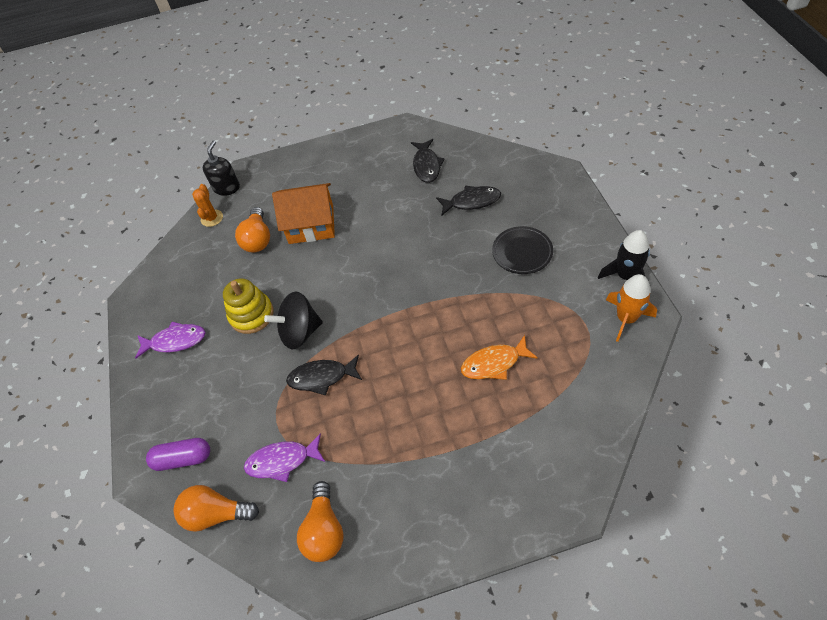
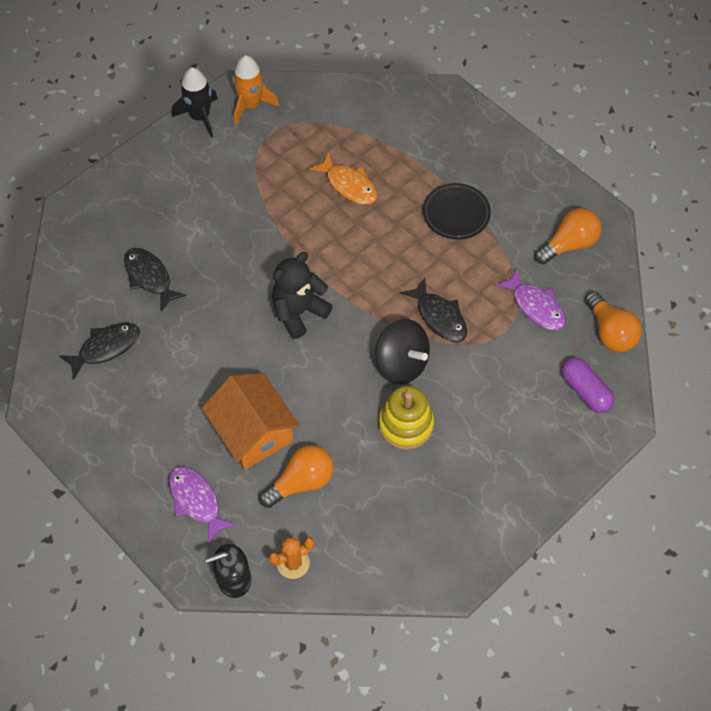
camera: 125 degrees left, 5 degrees up
purple fish [135,322,206,359] -> purple fish moved to [169,466,236,544]
black plate [492,226,553,274] -> black plate moved to [423,183,491,240]
none -> black teddy bear [272,252,333,339]

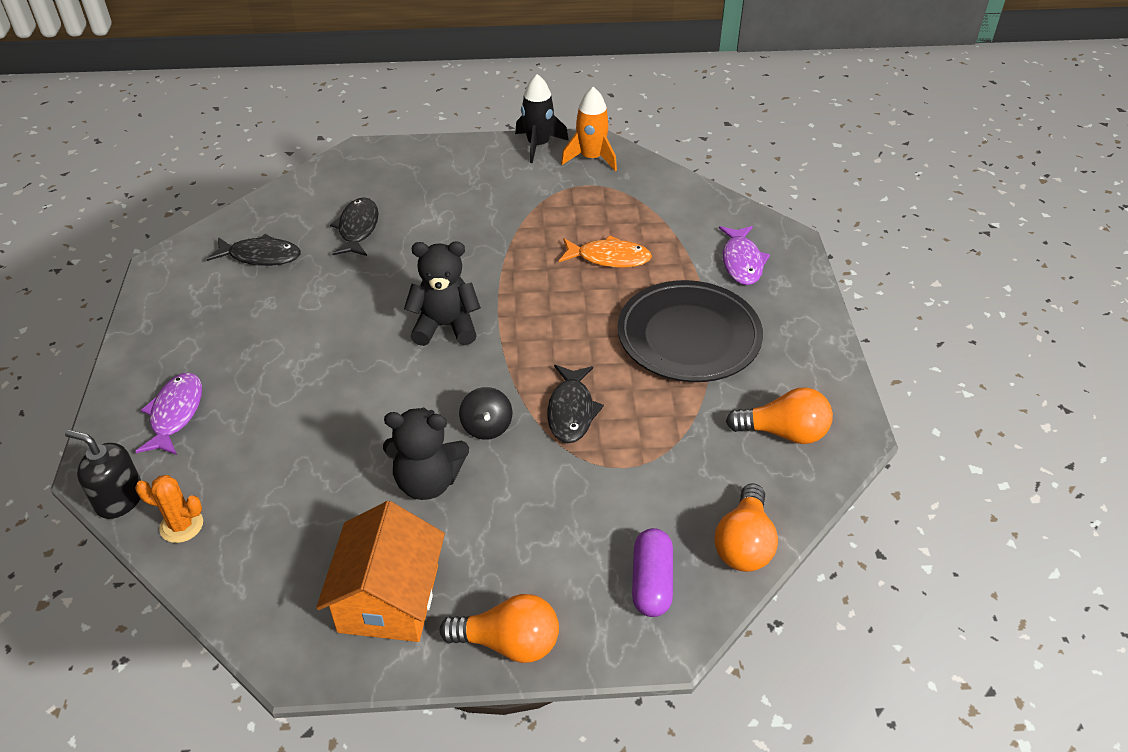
camera: 40 degrees right, 15 degrees down
orange house [202,373,300,470] -> orange house moved to [316,501,445,642]
orange light bulb [259,445,334,508] -> orange light bulb moved to [440,594,559,663]
orange fish [309,152,377,205] -> orange fish turned 75 degrees counterclockwise [559,235,652,268]
black spinning top [375,319,430,385] -> black spinning top [459,387,512,440], size x0.62
yellow stacking toy [378,386,434,450] -> black teddy bear [383,408,469,500]
black plate [423,183,491,240] -> black plate [618,280,763,382], size x1.66
purple fish [495,269,566,330] -> purple fish moved to [719,226,770,285]

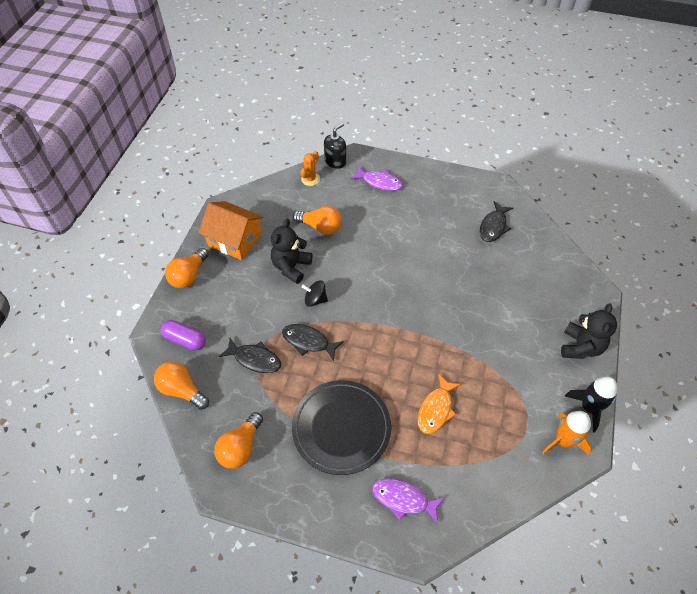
camera: 110 degrees right, 10 degrees up
black fish [330,198,379,256] -> black fish moved to [218,338,281,373]
black teddy bear [404,241,481,346] -> black teddy bear moved to [561,303,617,359]
none -> orange light bulb [293,206,342,235]

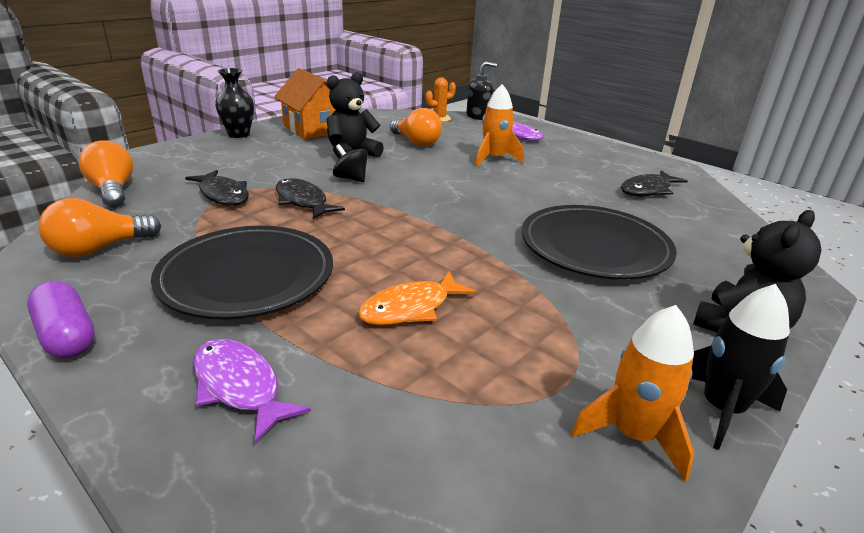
camera: 25 degrees right, 25 degrees down
purple capsule [161,320,206,350] -> purple capsule moved to [27,281,95,358]
orange light bulb [165,248,209,288] -> black vase [215,68,254,138]
none -> orange rocket [475,84,523,166]
none -> black plate [522,205,677,280]

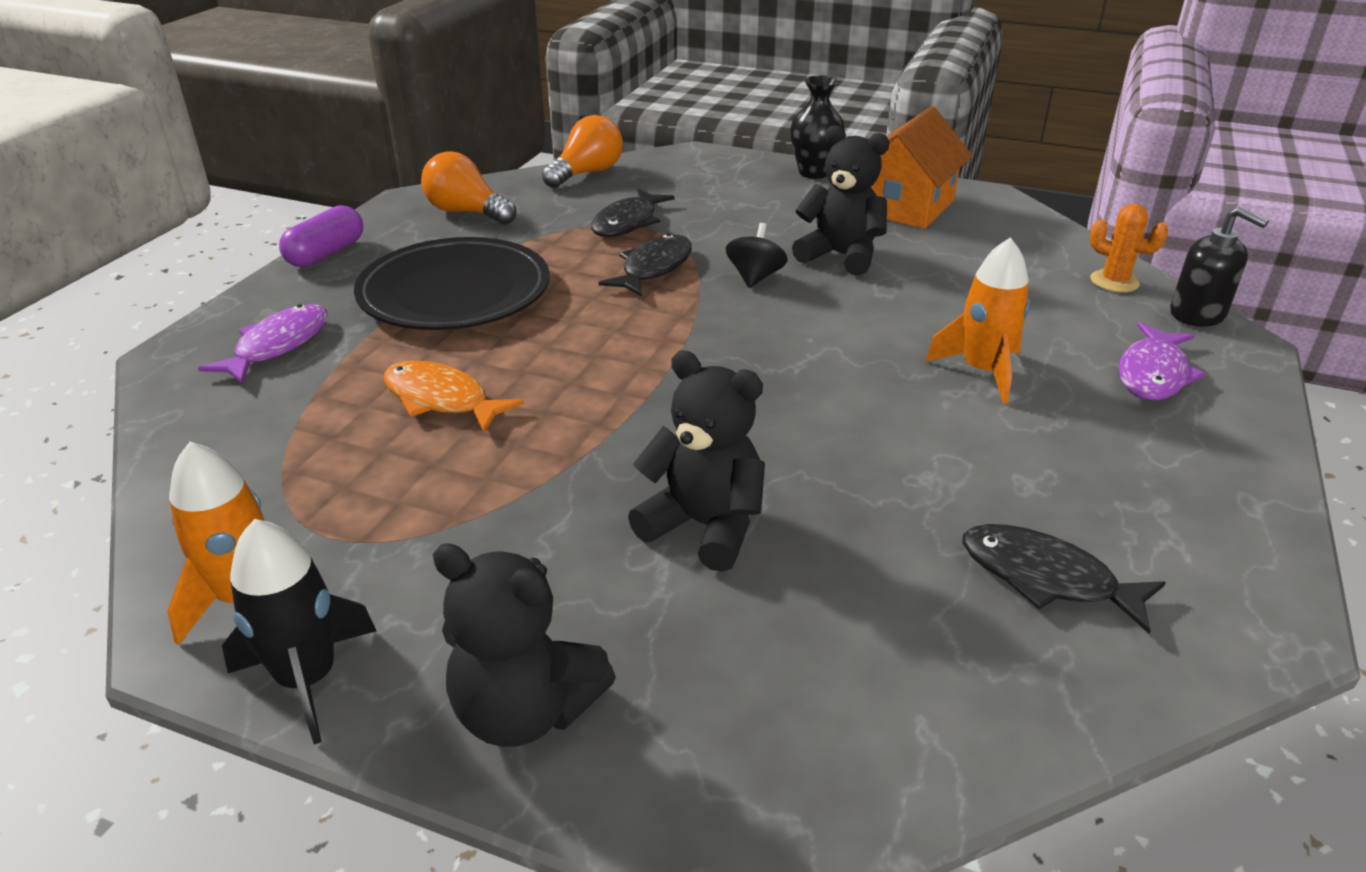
camera: 70 degrees right, 5 degrees up
orange light bulb [390,108,442,146] -> none
black plate [522,205,677,280] -> black teddy bear [628,350,765,572]

